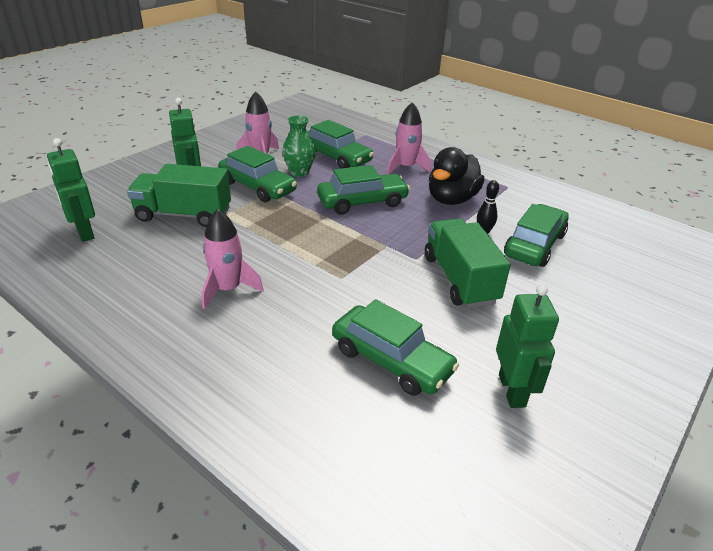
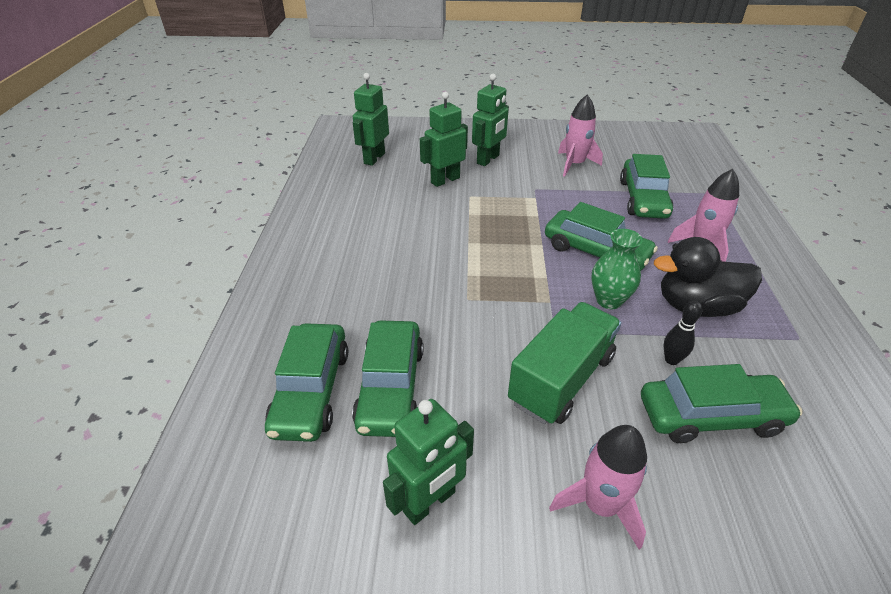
camera: 55 degrees right, 5 degrees up
green truck [127,164,231,227] -> green robot [420,92,468,187]
pink rocket [202,209,264,309] -> pink rocket moved to [549,425,647,550]
green car [218,146,297,202] -> green car moved to [265,323,348,442]
green vase [282,116,316,177] -> green vase moved to [591,229,643,309]

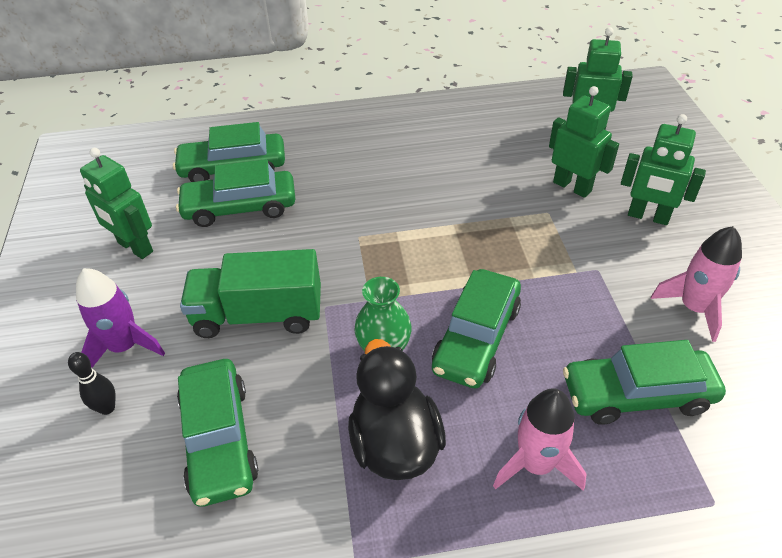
camera: 80 degrees right, 5 degrees up
green truck [508,302,621,424] -> green truck turned 150 degrees clockwise [180,249,321,338]
pink rocket [549,425,647,550] -> purple rocket [76,268,165,368]
black bowling pin [663,301,702,365] -> black bowling pin moved to [68,352,116,415]

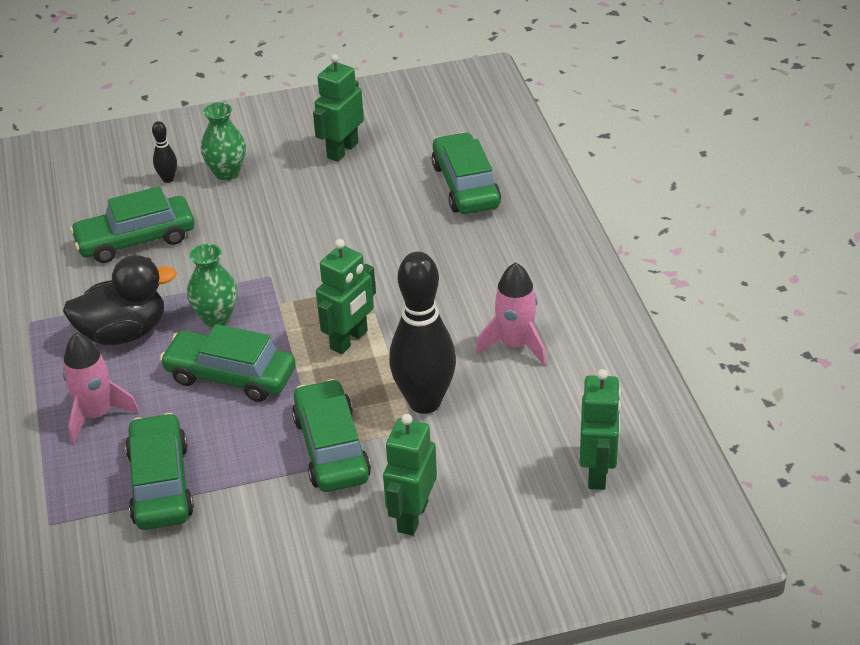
camera: 85 degrees right, 5 degrees down
purple rocket [76,268,165,368] -> green vase [201,102,246,181]
green car [176,159,295,227] -> green car moved to [292,379,371,492]
green truck [180,249,321,338] -> none
green robot [549,86,619,198] -> green robot moved to [316,239,376,354]
pink rocket [651,226,742,342] -> pink rocket moved to [476,262,547,366]
none -> black bowling pin [389,252,456,414]

